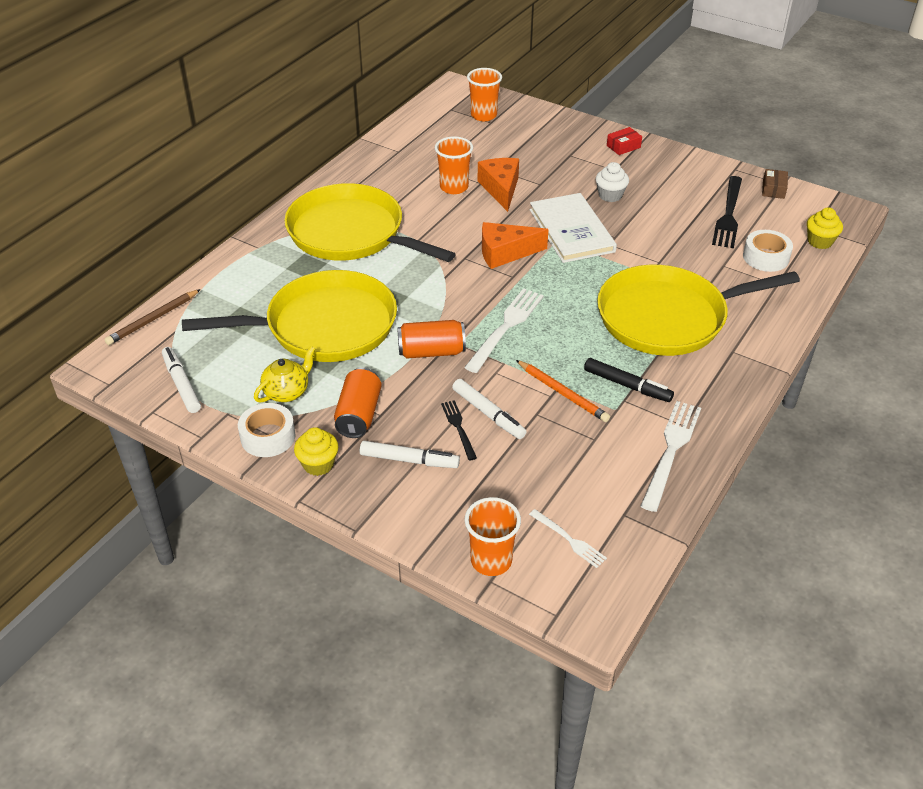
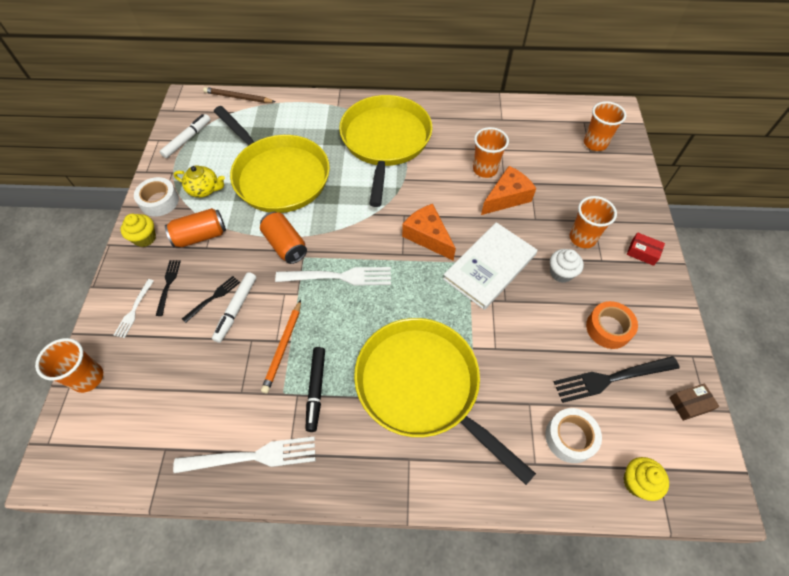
camera: 60 degrees right, 15 degrees up
white marker [360,441,460,468] -> black fork [156,260,181,316]
white fork [529,509,607,568] -> white fork moved to [114,279,154,338]
none -> orange cup [570,196,617,248]
none -> orange tape [586,301,638,349]

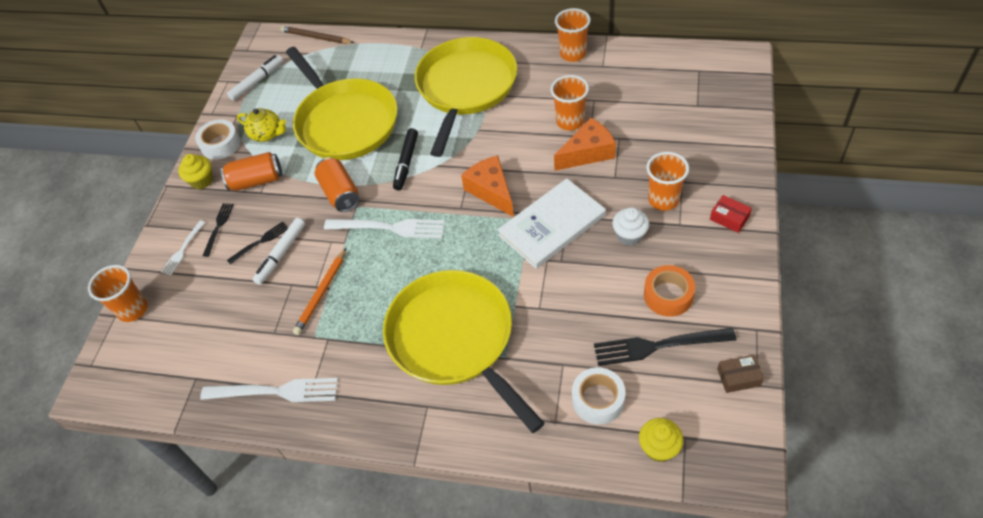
camera: 15 degrees right, 5 degrees down
black marker [305,347,325,432] -> black marker moved to [393,128,418,190]
orange cup [584,101,627,151] -> orange cup moved to [555,8,591,62]

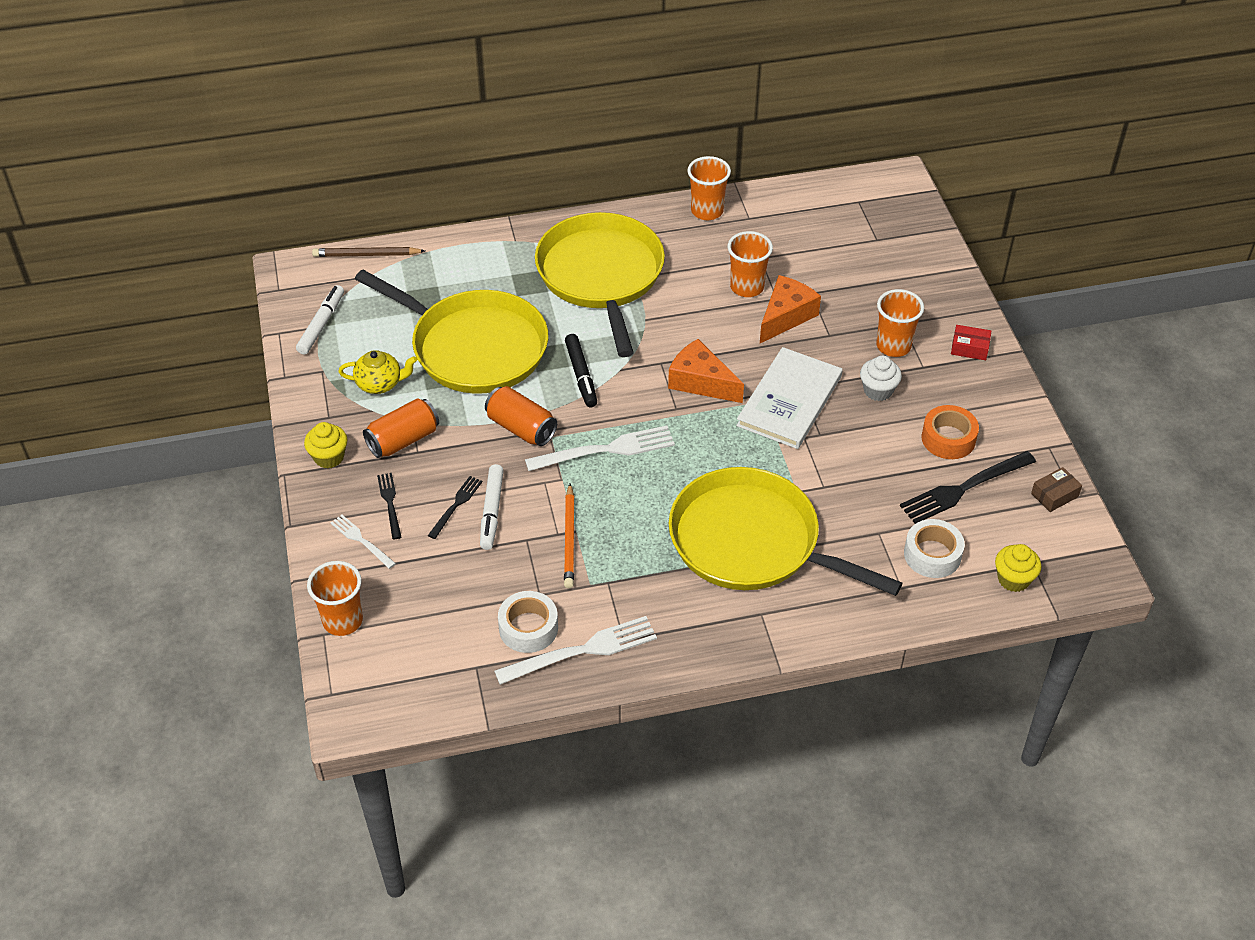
camera: 30 degrees left, 5 degrees down
white fork [161,220,205,275] -> white fork turned 135 degrees clockwise [331,515,396,569]
white tape [195,119,240,160] -> white tape moved to [498,591,558,653]

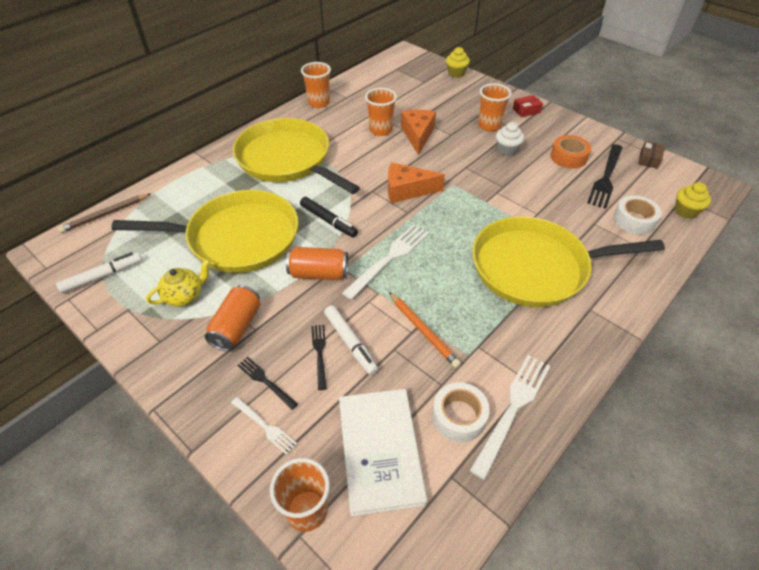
camera: 35 degrees left, 0 degrees up
white marker [296,285,344,354] -> white marker turned 75 degrees clockwise [56,252,142,293]
yellow cupcake [304,422,347,469] -> yellow cupcake moved to [446,47,470,78]
white fork [331,515,396,569] -> white fork turned 150 degrees counterclockwise [231,397,297,455]
white book [736,347,843,449] -> white book moved to [339,389,427,516]

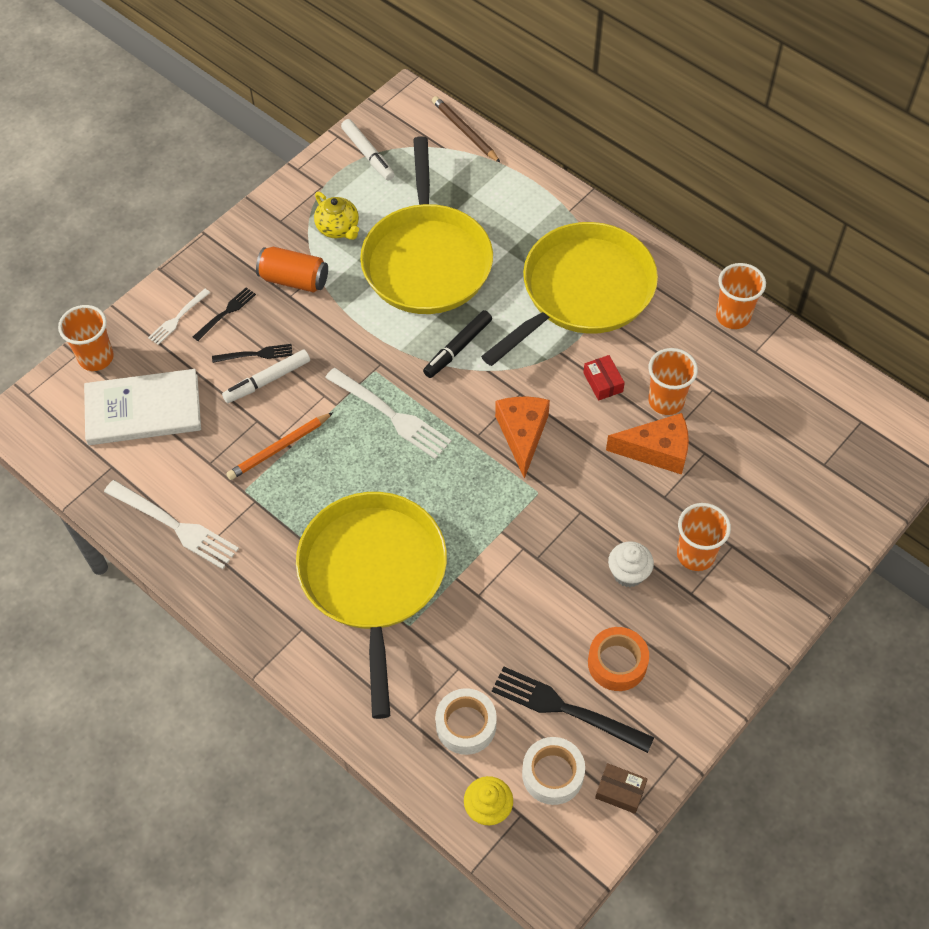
camera: 90 degrees right, 10 degrees up
orange can [286,247,348,280] -> none
white tape [432,382,490,442] -> white tape moved to [522,737,585,805]
yellow cupcake [446,47,470,78] -> none
red box [513,95,543,117] -> red box moved to [583,355,625,401]

